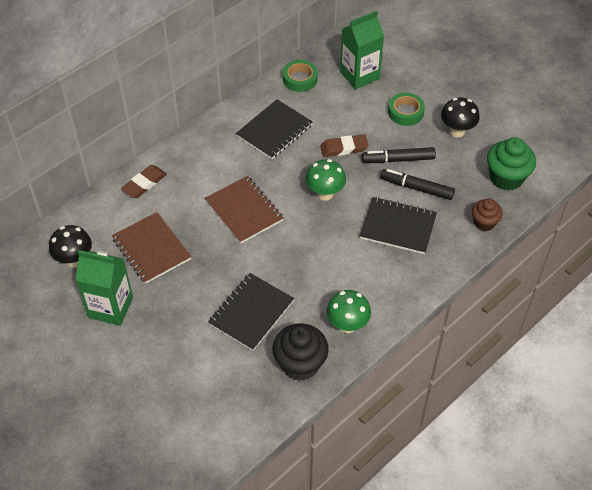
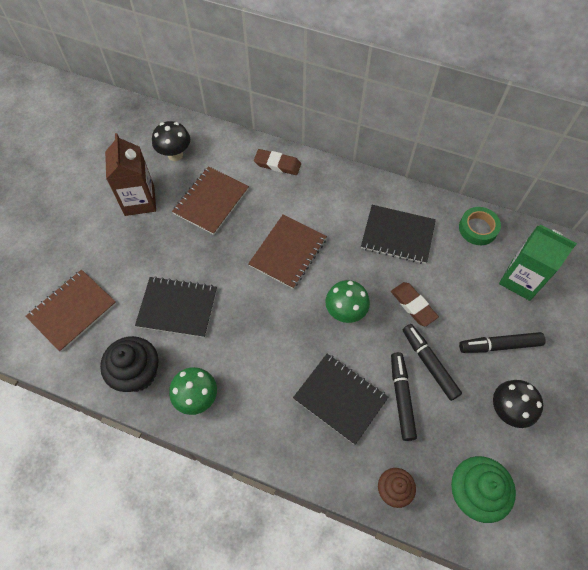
camera: 65 degrees right, 10 degrees up
green carton [76,250,133,326] -> brown carton [105,133,156,216]
black notebook [359,197,437,254] -> black notebook turned 45 degrees counterclockwise [293,354,388,445]
green tape [388,93,425,126] -> black marker [459,332,546,353]
none -> brown notebook [25,269,116,352]

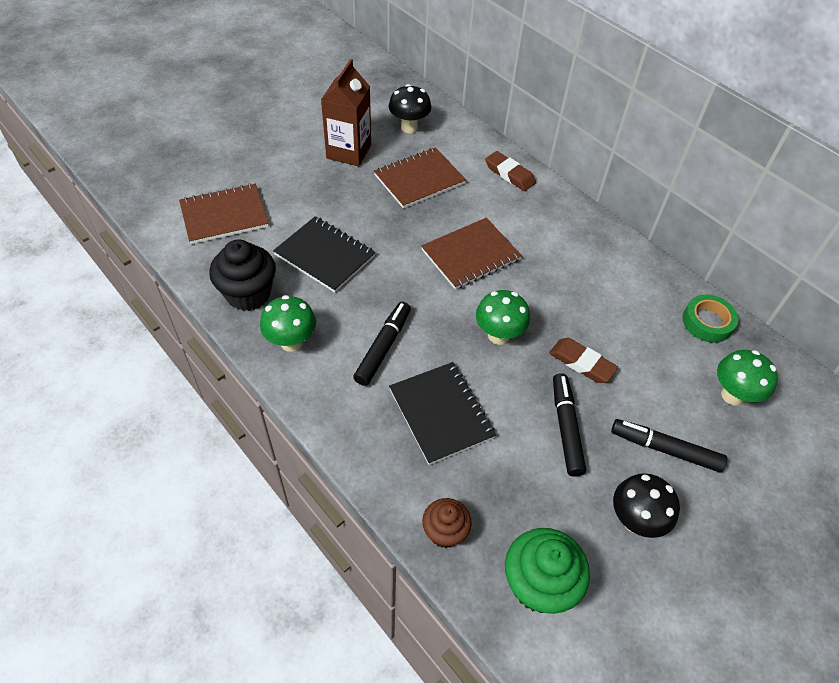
camera: 25 degrees right, 10 degrees down
black notebook [361,205,436,264] -> none
brown eraser [391,282,439,326] -> brown eraser turned 45 degrees counterclockwise [549,338,618,383]
black marker [391,352,417,441] -> black marker moved to [353,302,411,386]
green carton [499,225,577,301] -> green mushroom [717,350,778,405]

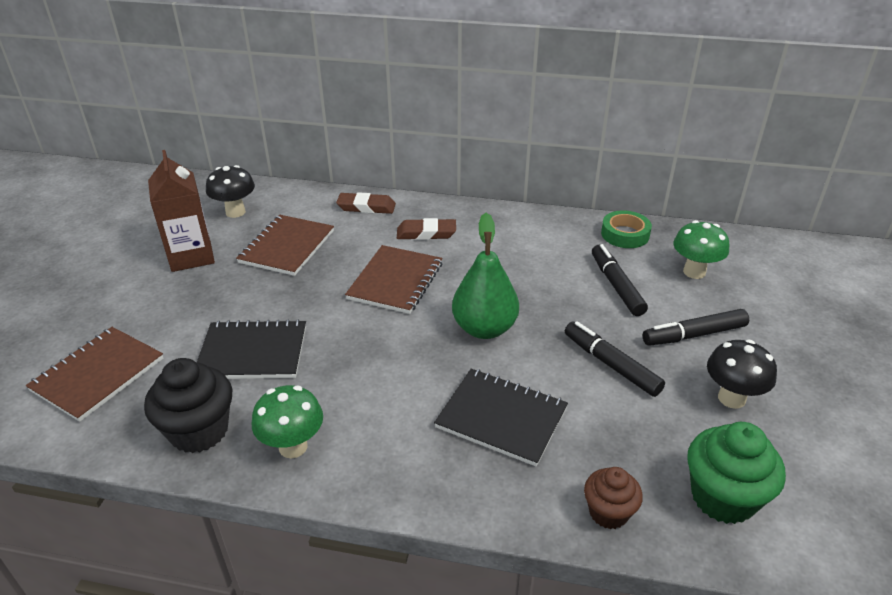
camera: 35 degrees left, 15 degrees down
black marker [353,302,411,386] -> black marker moved to [592,244,648,316]
green mushroom [476,290,530,345] -> green pear [452,213,519,339]
brown eraser [549,338,618,383] -> brown eraser moved to [397,218,456,240]

